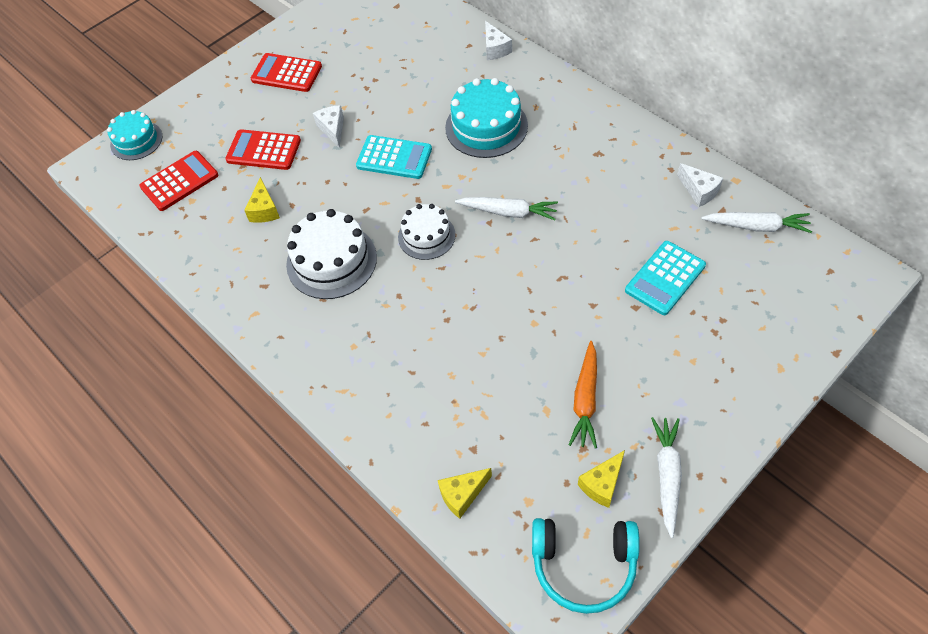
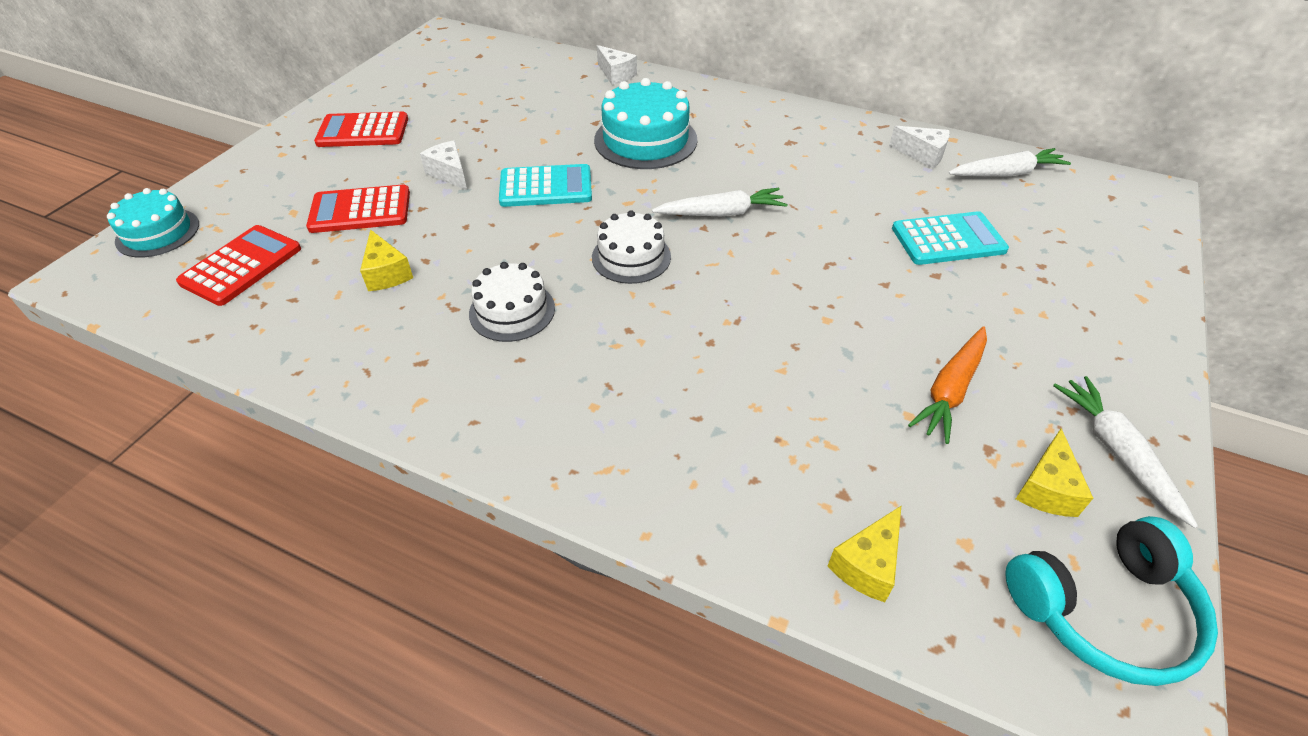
camera: 25 degrees left, 10 degrees down
white cake [286,209,377,299] -> white cake [469,262,555,342], size x0.64
orange carrot [569,341,597,449] -> orange carrot turned 45 degrees clockwise [908,326,987,444]
turquoise calculator [625,241,706,315] -> turquoise calculator turned 120 degrees counterclockwise [892,211,1009,265]

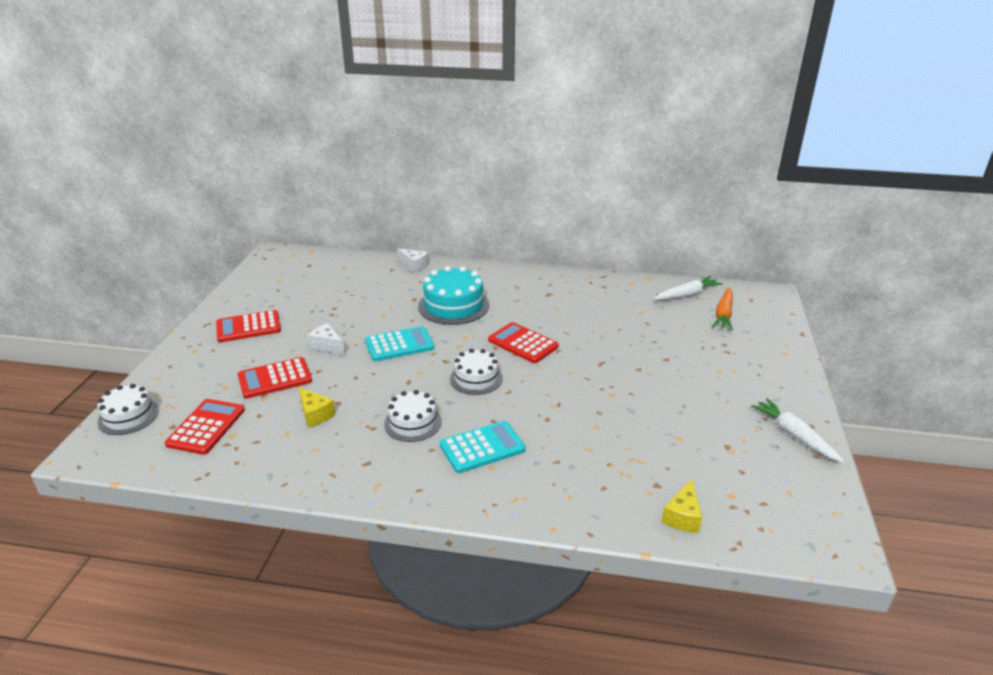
camera: 15 degrees left, 15 degrees down
turquoise cake [107,188,199,257] -> white cake [97,384,159,435]
white carrot [652,188,787,216] -> red calculator [488,322,559,363]
white cheese [889,126,950,168] -> none
turquoise calculator [892,211,1009,265] -> turquoise calculator moved to [440,421,526,473]
orange carrot [908,326,987,444] -> orange carrot moved to [712,287,733,331]
turquoise headphones [1005,516,1218,686] -> none
yellow cheese [1016,428,1093,517] -> none

